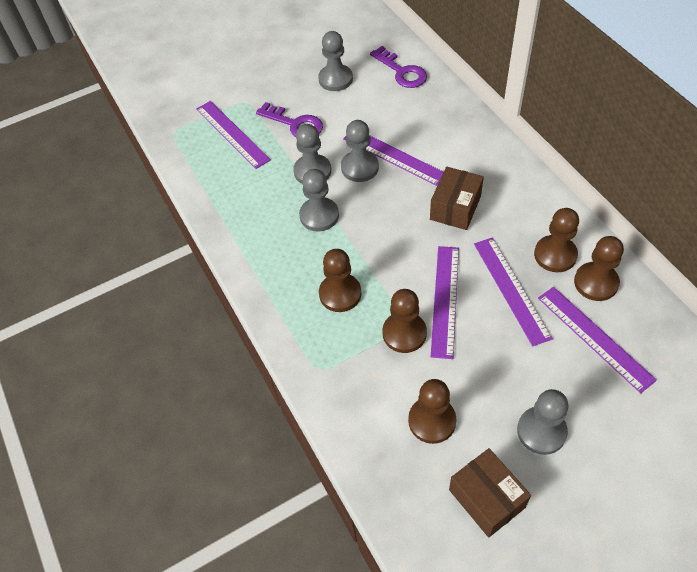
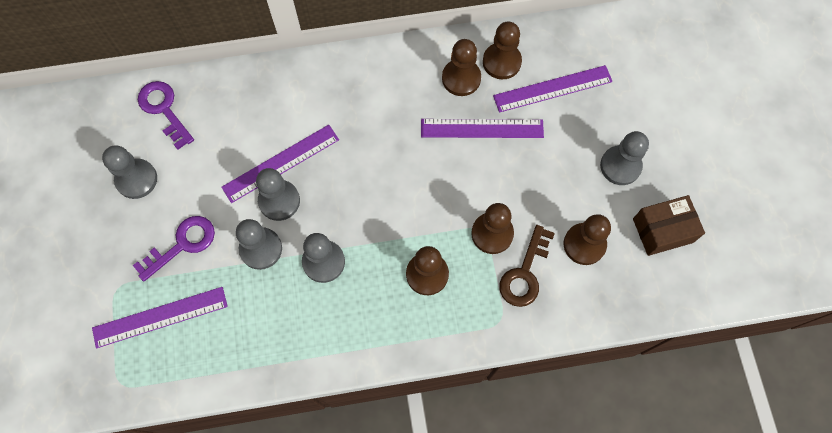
camera: 75 degrees left, 15 degrees up
purple key [370,46,427,88] -> purple key turned 105 degrees counterclockwise [138,81,194,150]
brown box [430,167,484,230] -> none
purple ruler [431,246,459,359] -> none
none -> brown key [499,225,555,307]

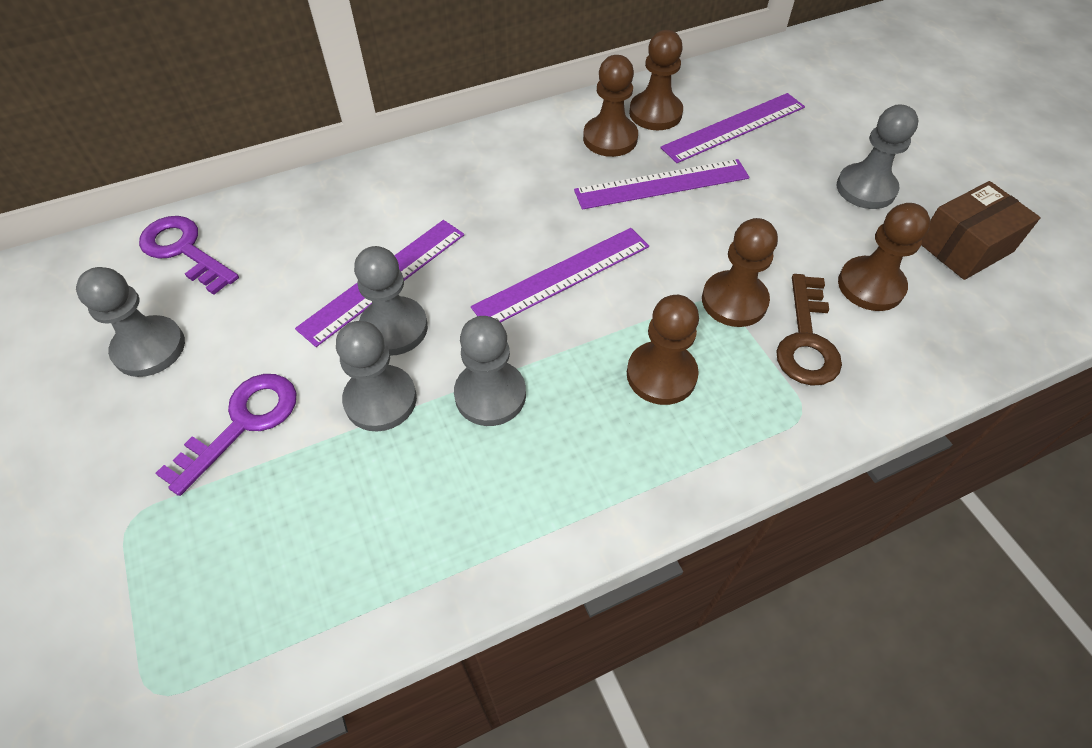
camera: 15 degrees left, 15 degrees down
purple ruler [92,287,228,348] -> purple ruler moved to [471,228,649,323]

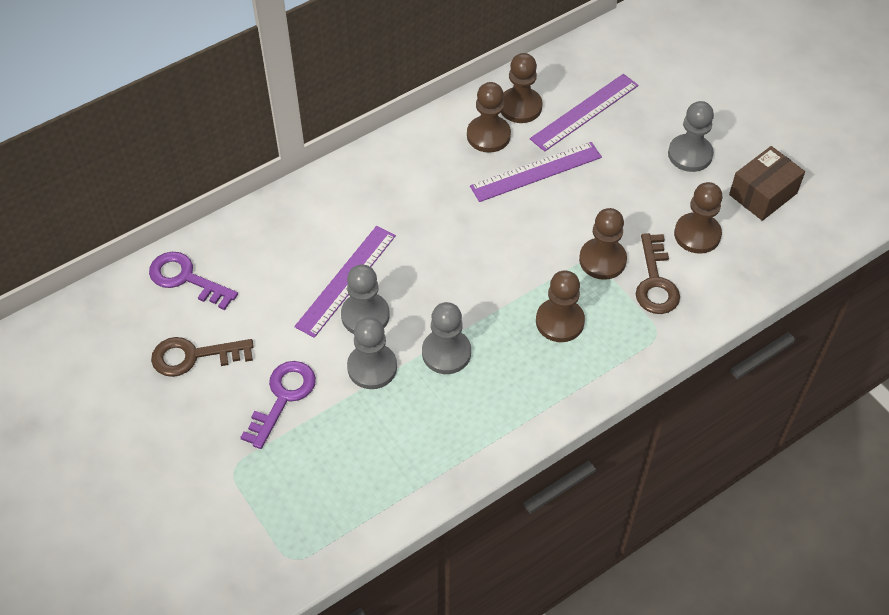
camera: 10 degrees left, 0 degrees up
grey pawn [76,267,185,377] -> brown key [151,337,254,377]
purple ruler [471,228,649,323] -> none

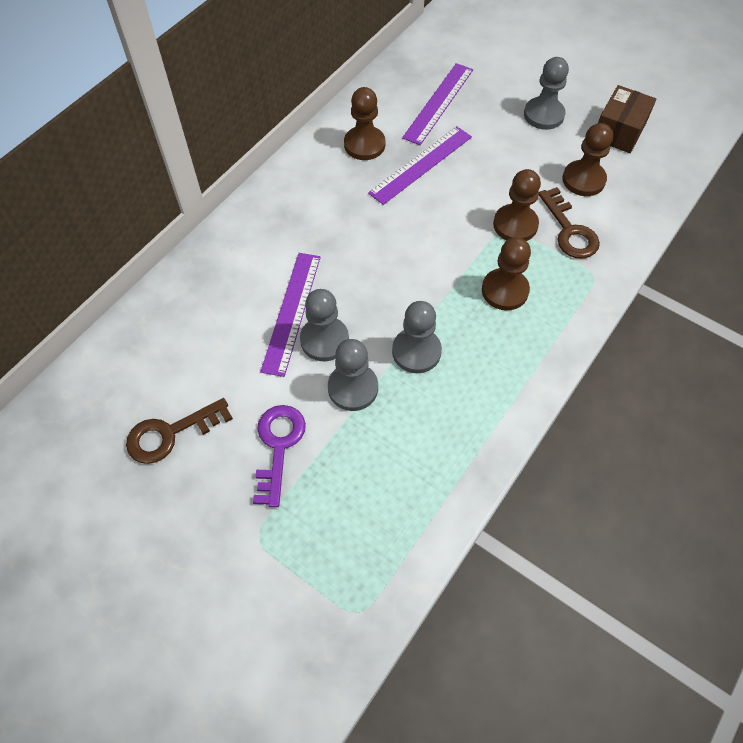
camera: 20 degrees left, 5 degrees up
purple key [149,252,238,310] -> none
brown pawn [501,53,543,123] -> none

